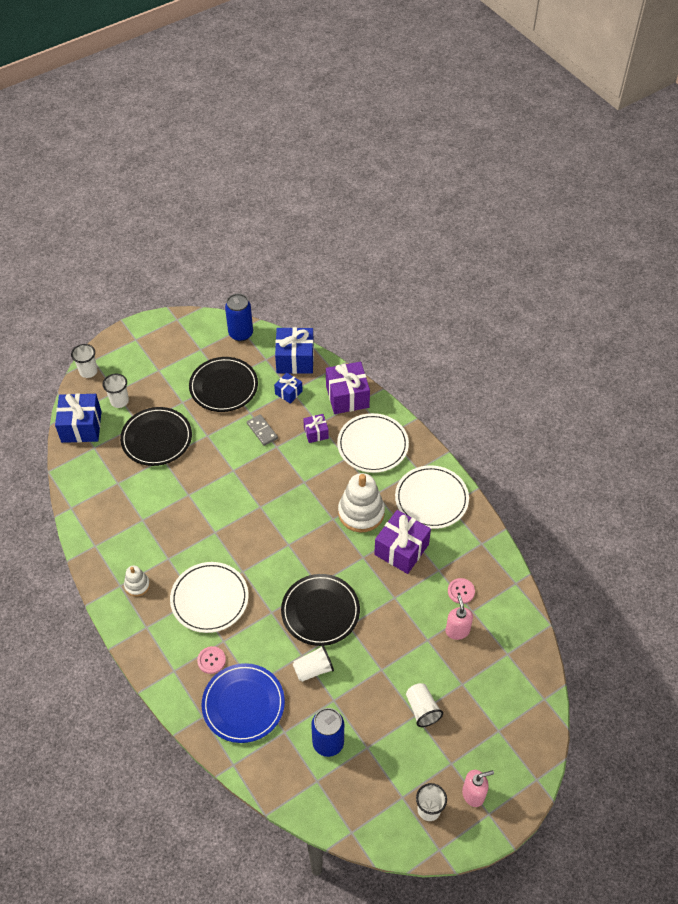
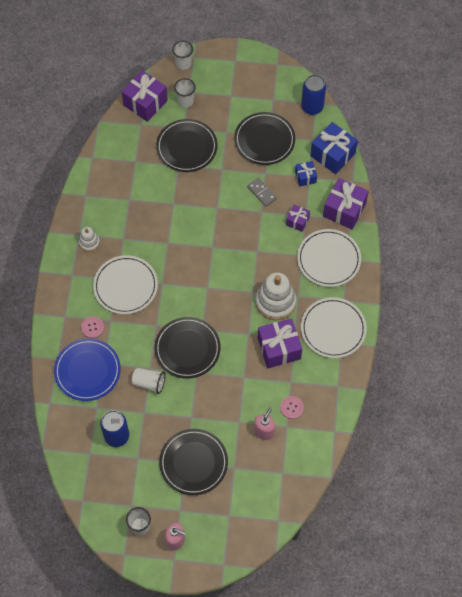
camera: 40 degrees right, 10 degrees up
blue gift [55,393,102,443] -> purple gift [122,70,168,122]
grey domino [247,414,278,446] -> grey domino turned 45 degrees counterclockwise [247,178,277,207]
white cup [406,683,443,727] -> black plate [159,429,228,495]

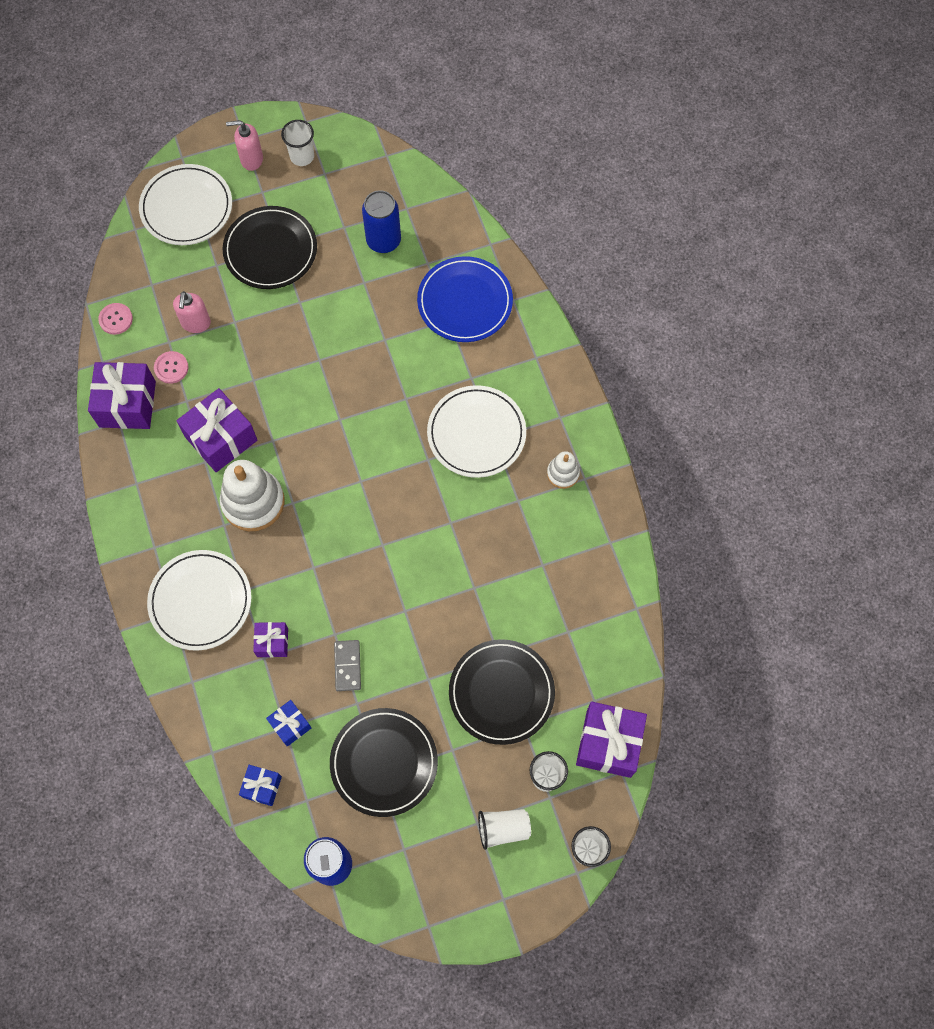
camera: 155 degrees right, 5 degrees up
pink button [81,316,104,338] -> pink button moved to [98,303,133,335]
white cup [132,368,165,394] -> white cup moved to [478,809,531,850]
black plate [155,317,221,379] -> none
grey domino [247,178,277,207] -> grey domino turned 60 degrees clockwise [334,640,361,691]
white plate [301,297,366,358] -> white plate moved to [139,164,232,245]
blue gift [310,122,358,174] -> blue gift [239,765,282,806], size x0.54
purple gift [323,178,369,230] -> purple gift moved to [88,362,156,429]

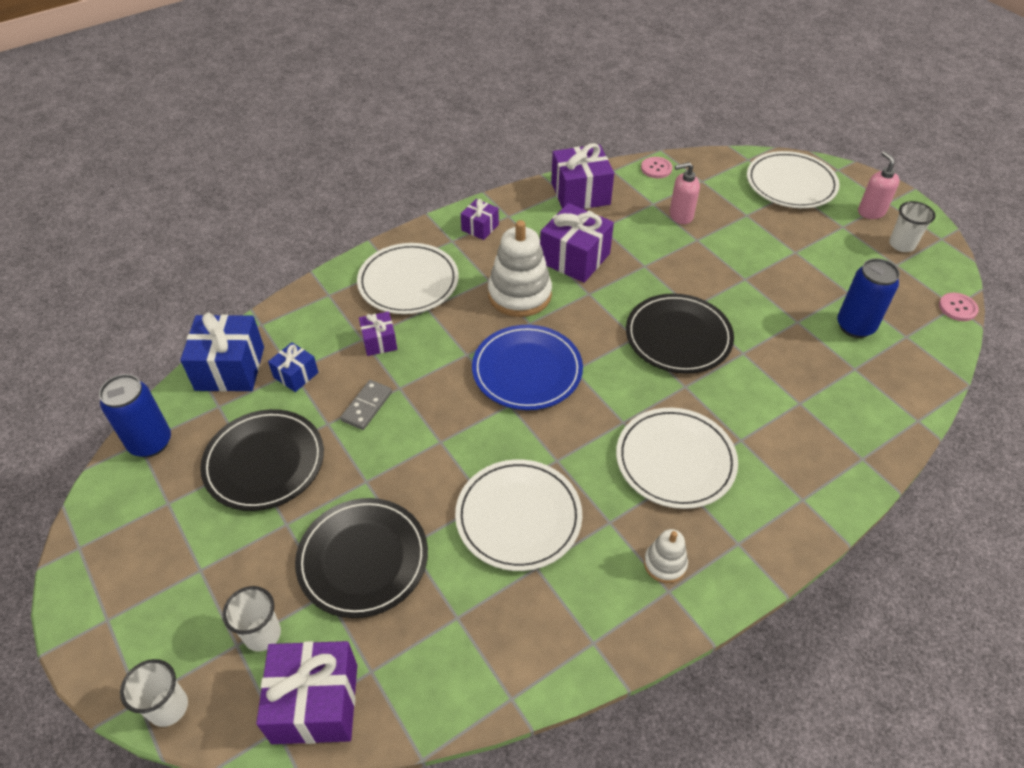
camera: 75 degrees right, 20 degrees down
pink button [154,351,188,384] -> pink button moved to [939,293,979,321]
black plate [223,206,317,289] -> black plate moved to [626,293,734,374]
blue gift [239,765,282,806] -> blue gift [180,313,264,392], size x1.84
grey domino [334,640,361,691] -> grey domino turned 45 degrees counterclockwise [340,380,392,430]
blue plate [417,256,513,342] -> blue plate moved to [472,325,583,410]
white cup [478,809,531,850] -> none
none -> white plate [455,459,582,571]
none -> purple gift [461,199,499,240]

